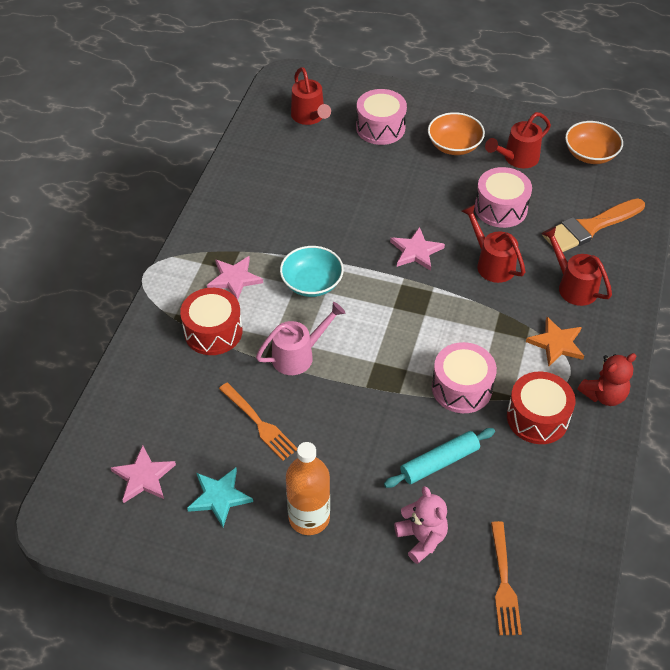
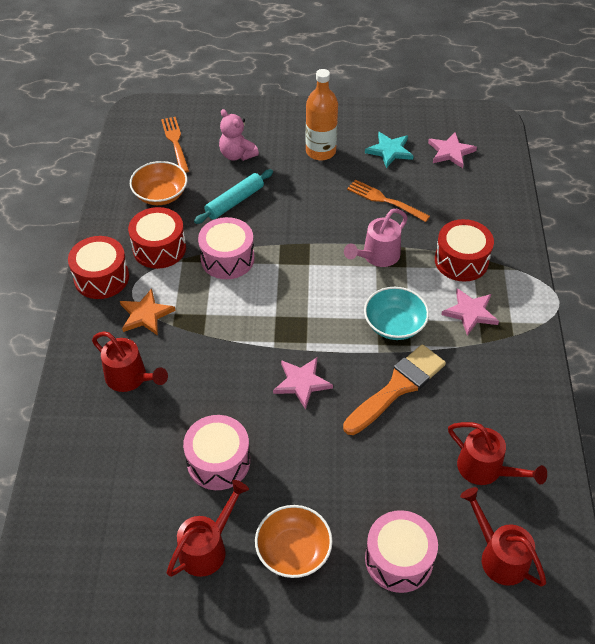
camera: 165 degrees right, 0 degrees up
red watering can [461,204,526,283] -> red watering can moved to [448,422,547,485]
orange brush [542,198,645,252] -> orange brush moved to [343,344,446,435]
orange bowl [565,121,623,164] -> orange bowl moved to [130,161,187,205]
red teddy bear [578,353,637,406] -> red drum [68,236,129,299]

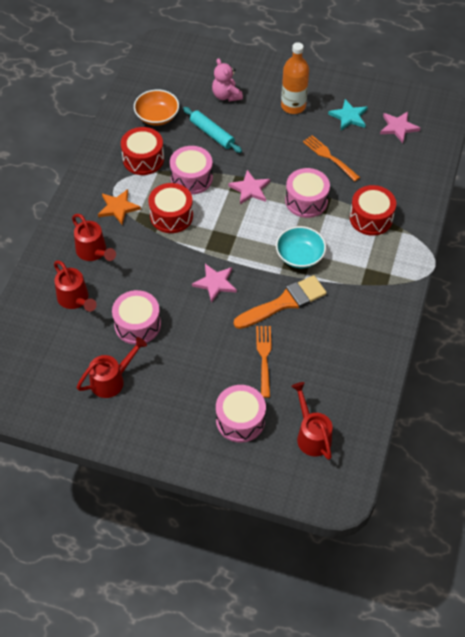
camera: 15 degrees right, 5 degrees up
red drum [68,236,129,299] -> red drum moved to [148,183,193,233]
orange fork [161,117,189,173] -> orange fork moved to [256,326,272,398]
turquoise rolling pin [194,169,273,224] -> turquoise rolling pin turned 75 degrees clockwise [183,107,242,153]
orange bowl [255,505,333,578] -> none
pink watering can [344,208,408,267] -> pink drum [285,168,330,218]
pink star [441,288,499,336] -> pink star moved to [228,170,270,204]
red watering can [448,422,547,485] -> red watering can moved to [54,260,97,312]

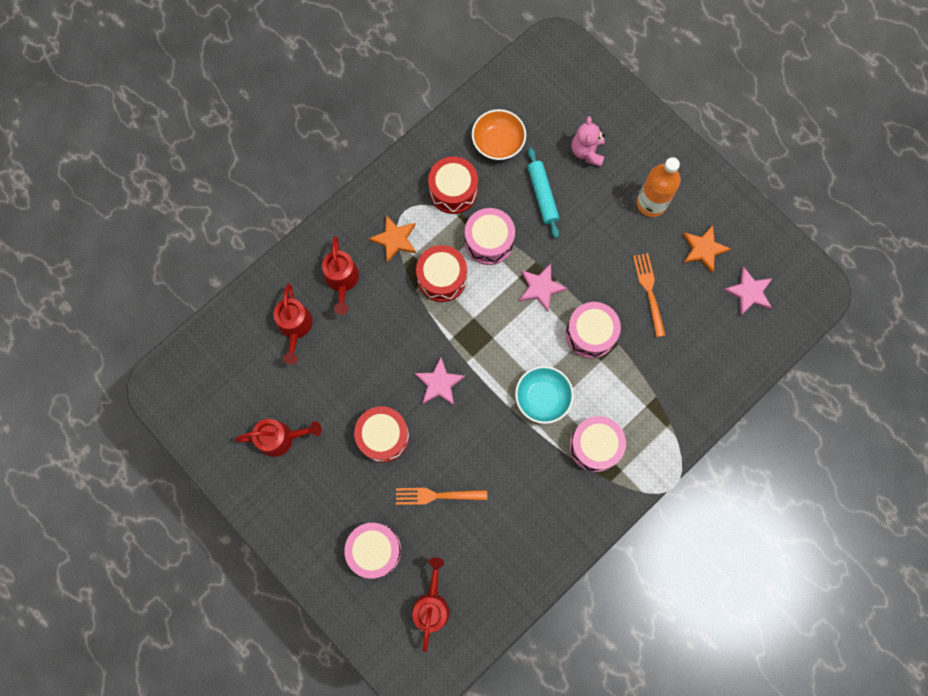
camera: 30 degrees right, 20 degrees up
pink drum [112,290,161,345] -> pink drum moved to [569,416,626,472]
orange brush [234,275,327,329] -> none
orange fork [256,326,272,398] -> orange fork turned 120 degrees counterclockwise [396,488,487,505]
turquoise star [328,99,368,130] -> orange star [683,225,731,273]
red drum [350,185,396,236] -> red drum moved to [354,406,409,462]

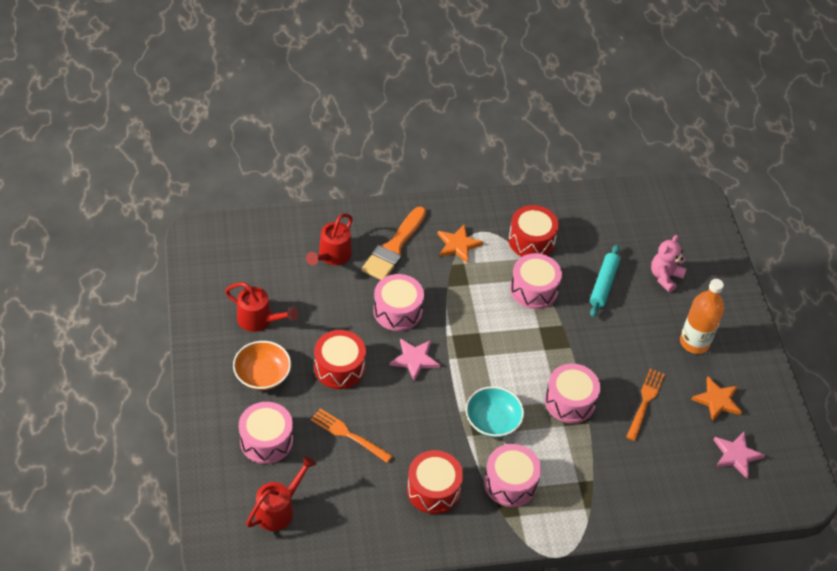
camera: 30 degrees right, 25 degrees down
red watering can [322,236,359,315] -> orange brush [362,207,426,280]
red drum [416,245,467,302] -> red drum moved to [407,450,463,514]
orange bowl [472,109,526,160] -> orange bowl moved to [233,341,291,390]
pink star [519,264,568,312] -> none
none -> pink drum [373,274,424,331]

